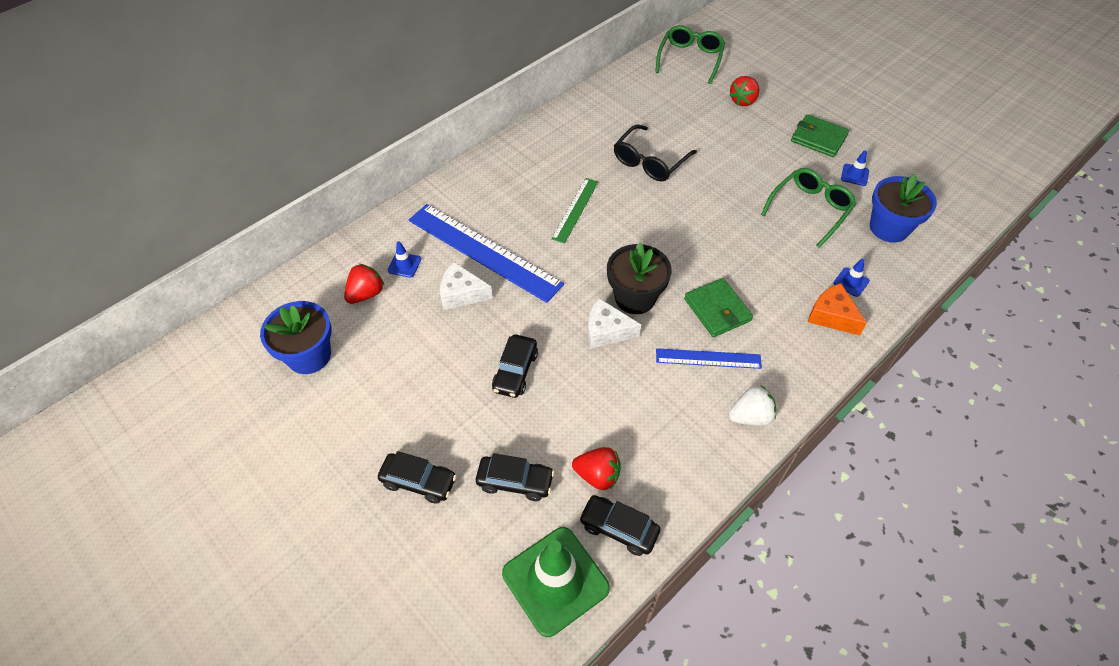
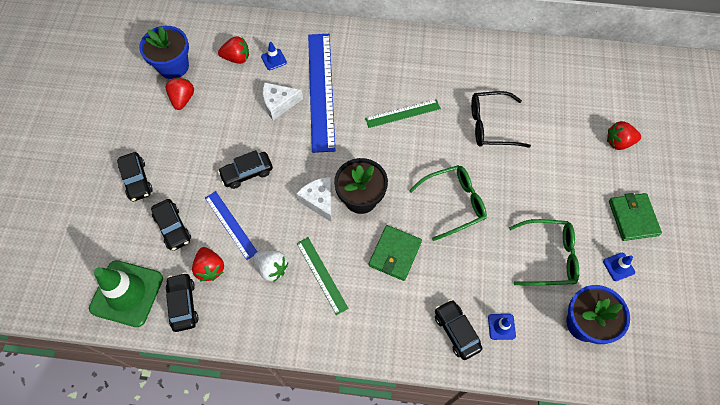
camera: 50 degrees right, 10 degrees up
white cheese [440,262,493,310] -> white cheese turned 75 degrees counterclockwise [263,82,303,120]
green glasses [655,25,725,84] -> green glasses moved to [409,165,487,241]
blue ruler [656,348,762,369] -> blue ruler moved to [205,191,257,260]
white strawberry [729,386,776,426] -> white strawberry moved to [253,251,288,282]
orange cheese [808,283,867,335] -> black car [435,299,482,360]
none -> red strawberry [165,78,194,110]
none -> green ruler [297,237,349,315]

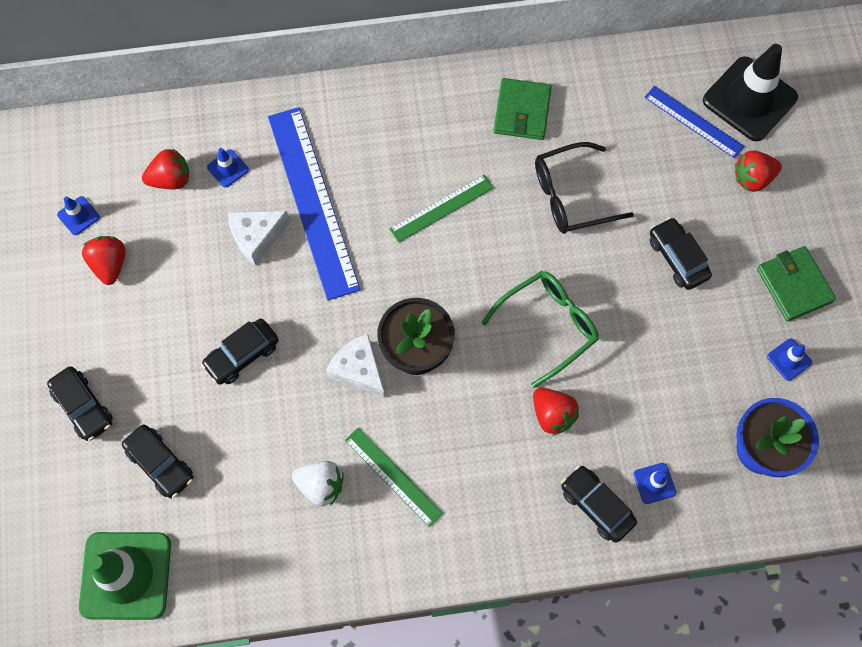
camera: 15 degrees left, 5 degrees up
blue flower pot [139,26,189,79] -> blue traffic cone [57,196,100,235]
black car [166,273,199,332] -> black car moved to [650,217,712,290]
red strawberry [192,247,224,281] -> red strawberry moved to [533,388,579,436]
blue ruler [205,191,257,260] -> blue ruler moved to [644,86,744,159]
green wallet [369,225,422,281] -> green wallet moved to [494,78,552,140]
green glasses [509,219,579,286] -> none
none -> black traffic cone [703,44,798,141]

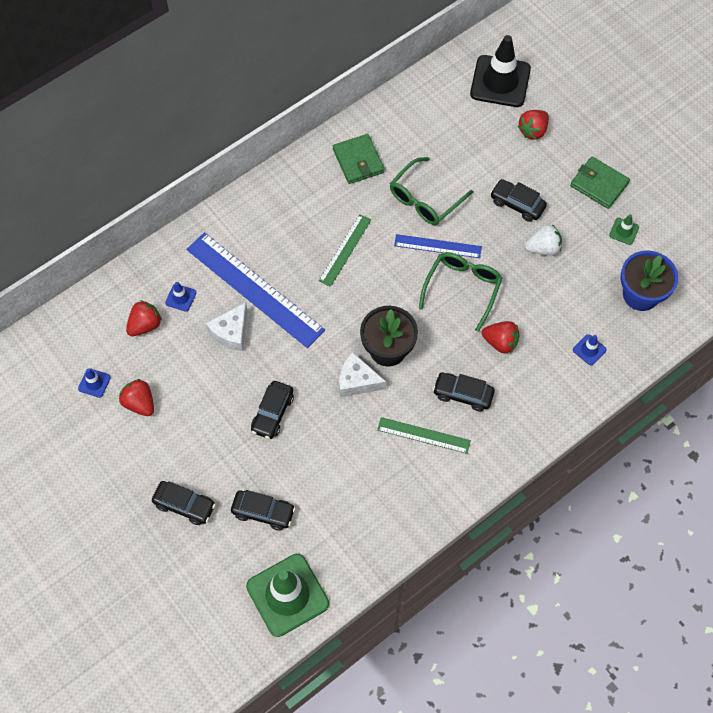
camera: 30 degrees left, 5 degrees down
white strawberry [292,461,344,506] -> white strawberry moved to [525,224,562,256]
black glasses [535,142,634,234] -> green glasses [390,157,473,225]
black car [561,465,637,543] -> black car moved to [433,373,495,412]
blue ruler [644,86,744,159] -> blue ruler moved to [394,234,482,258]
blue traffic cone [767,339,812,381] -> green traffic cone [609,214,639,245]

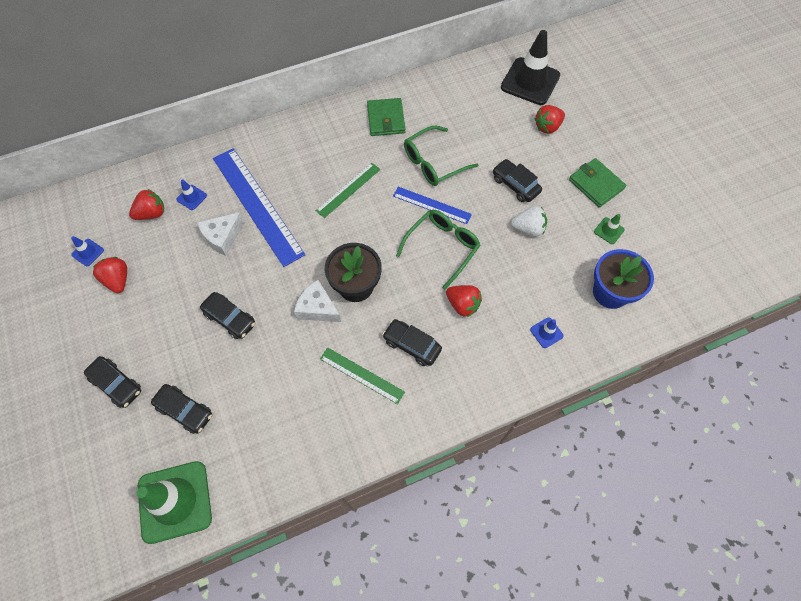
camera: 15 degrees right, 0 degrees up
black car [251,381,294,439] -> black car turned 90 degrees counterclockwise [200,292,255,339]

